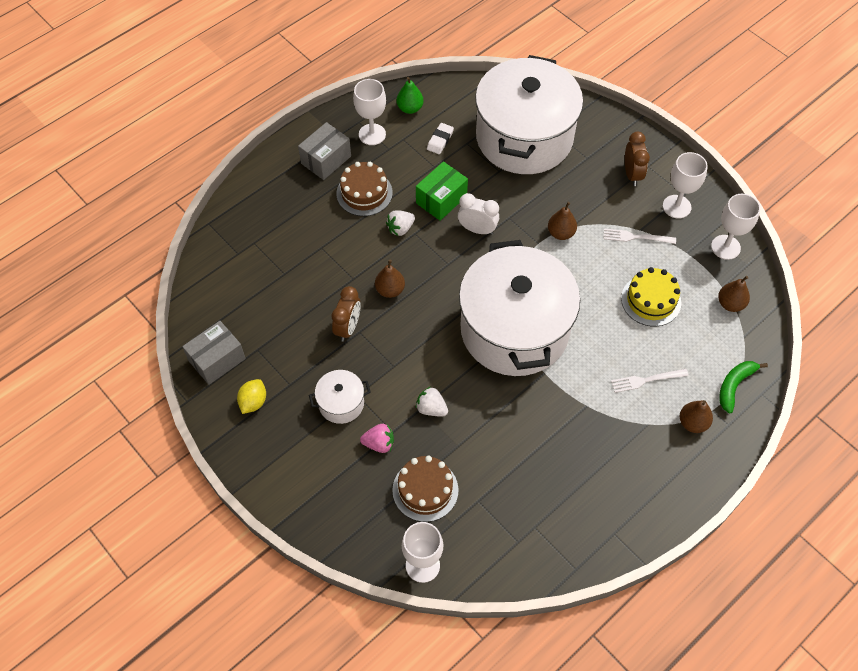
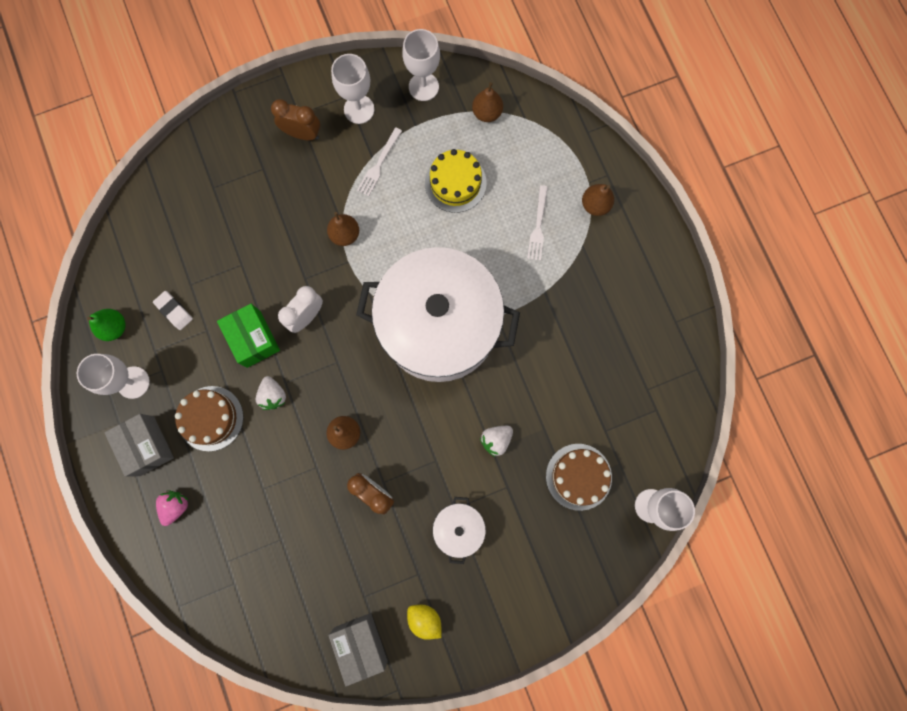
camera: 70 degrees left, 20 degrees up
pink strawberry [360,424,394,453] -> pink strawberry moved to [156,490,188,526]
white pot [475,55,583,174] -> none
green banana [719,361,768,413] -> none

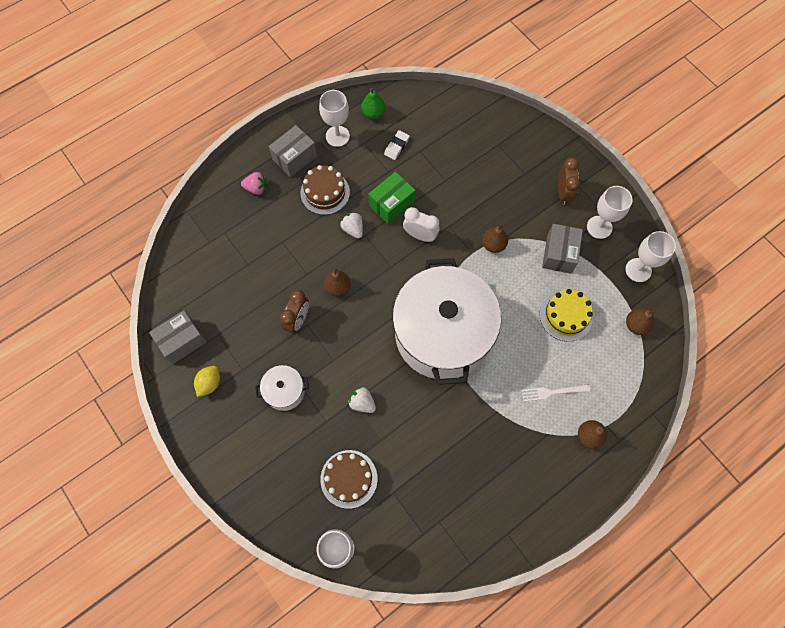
camera: 75 degrees right, 10 degrees down
white strawberry [255,376,286,410] -> white strawberry turned 90 degrees clockwise [340,212,363,239]
white fork [357,127,402,197] -> grey box [542,224,583,274]

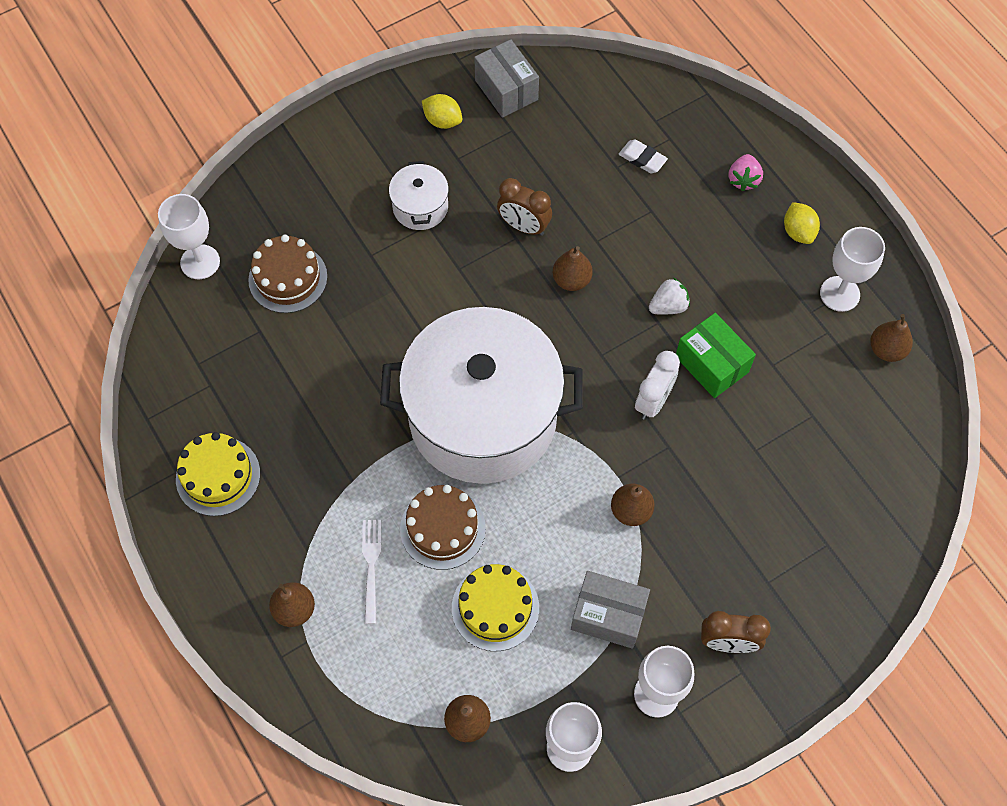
camera: 95 degrees right, 5 degrees down
grey box [269,125,317,177] -> yellow lemon [784,202,820,244]
brown cake [300,165,350,215] -> brown cake moved to [400,485,486,570]
white strawberry [348,387,376,413] -> none
green pear [361,88,385,119] -> brown pear [870,314,913,362]
white eraser [384,130,410,160] -> white eraser moved to [619,139,668,173]
none -> yellow cake [176,432,260,516]

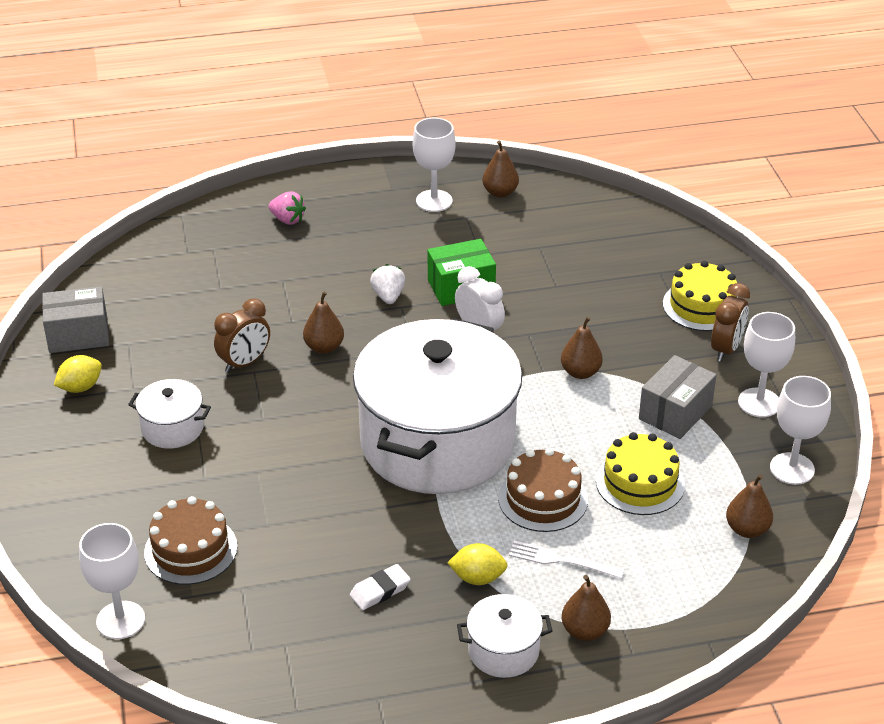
camera: 70 degrees left, 25 degrees down
yellow cake [176,432,260,516] -> yellow cake moved to [663,261,737,331]
white eraser [619,139,668,173] -> white eraser moved to [350,564,411,610]
yellow lemon [784,202,820,244] -> yellow lemon moved to [447,543,508,585]
none -> white pot [457,594,552,678]

